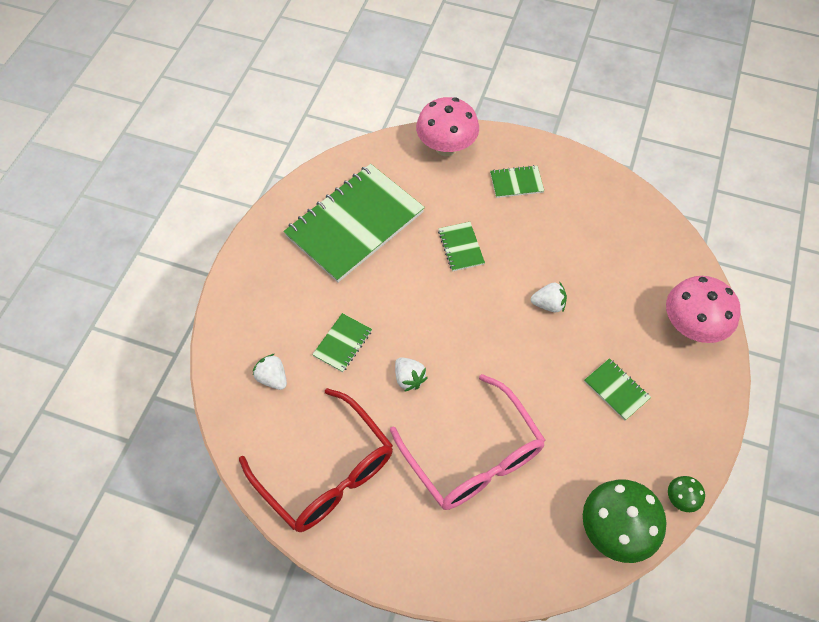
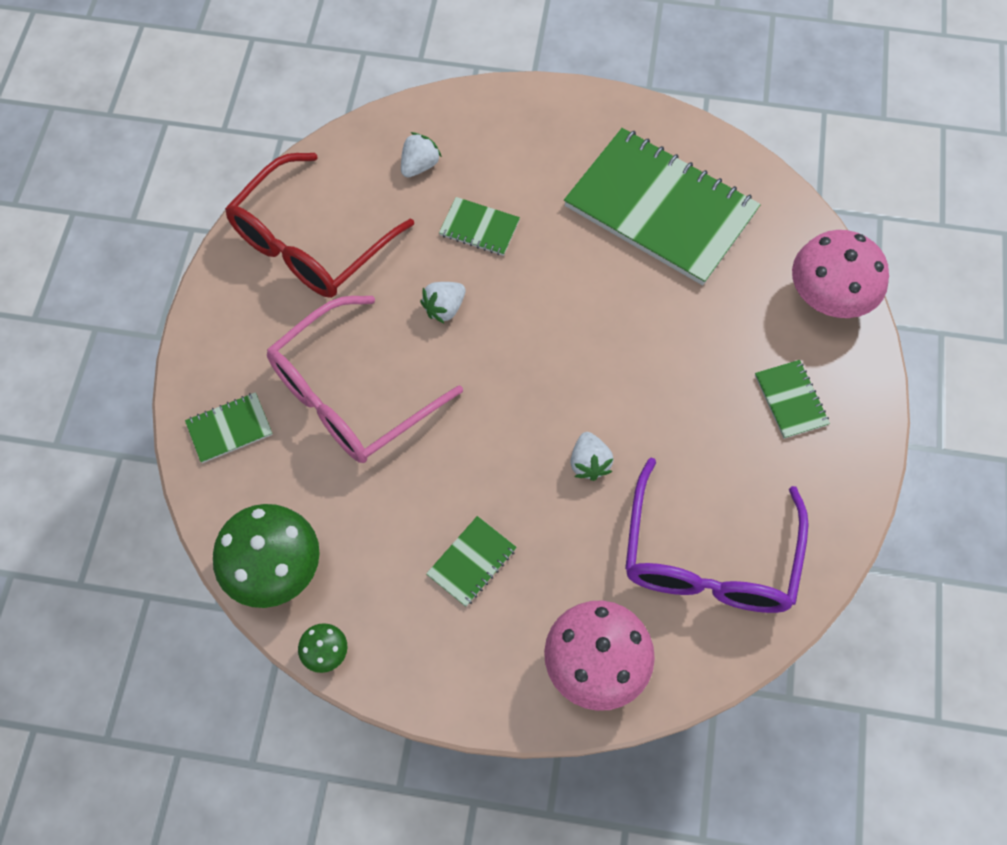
camera: 80 degrees right, 5 degrees up
green notebook [438,222,485,272] -> green notebook moved to [185,392,273,463]
none -> purple glasses [625,457,809,613]

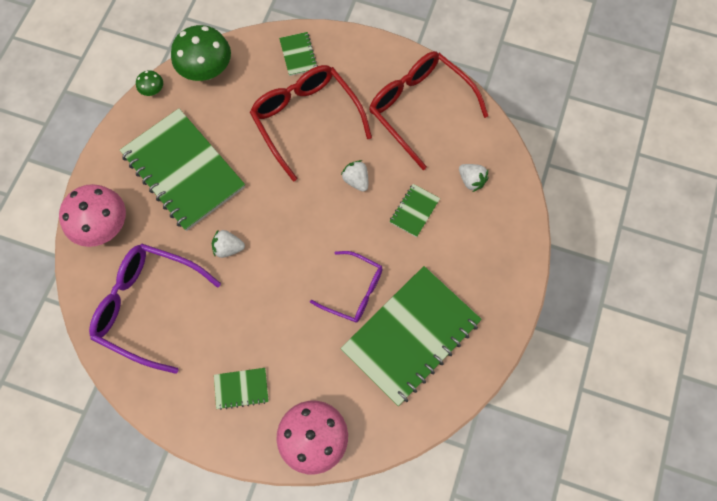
camera: 100 degrees right, 5 degrees up
pink glasses [267,296,463,463] -> red glasses [250,65,372,182]
green notebook [426,516,517,607] -> green notebook [120,108,245,231], size x2.37
none -> purple glasses [310,251,383,323]

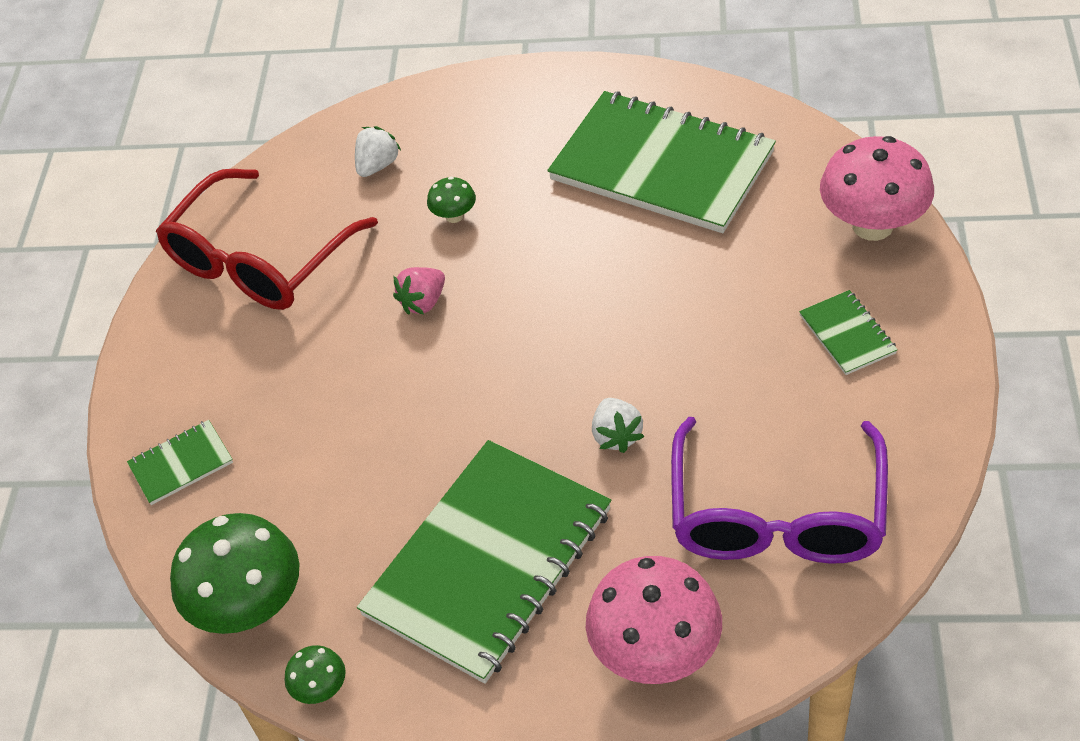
camera: 100 degrees left, 20 degrees down
red glasses [250,65,372,182] -> none
purple glasses [310,251,383,323] -> none
white strawberry [341,160,368,192] -> pink strawberry [393,267,445,315]
green notebook [389,184,440,237] -> green mushroom [427,177,476,223]

